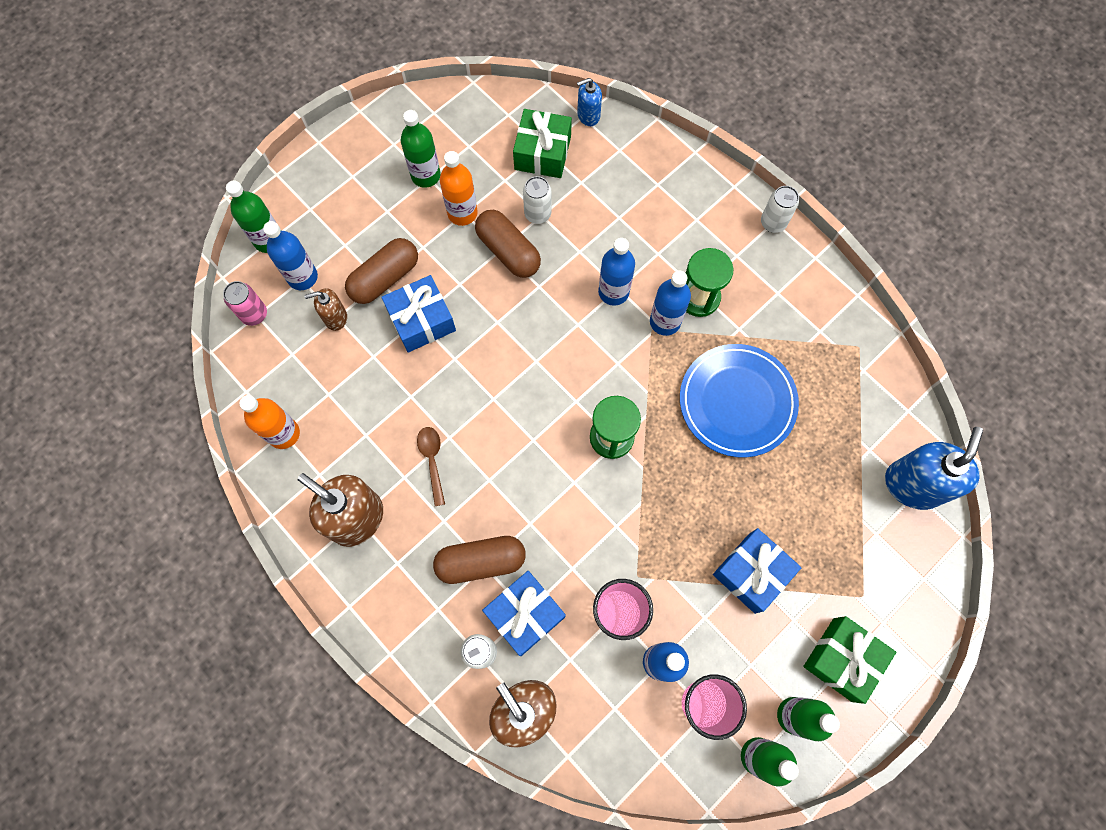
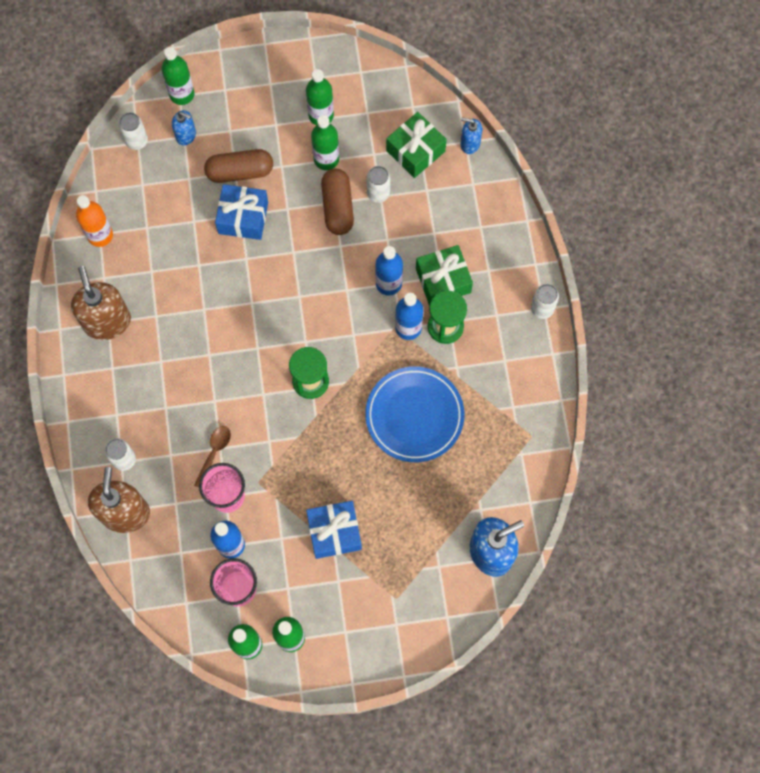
camera: 35 degrees right, 0 degrees up
pink can [223,281,267,326] -> white can [119,112,148,150]
blue bottle [263,221,318,290] -> blue soap dispenser [172,110,196,146]
brown soap dispenser [304,288,347,331] -> none
brown spoon [417,427,445,506] -> brown spoon moved to [194,426,231,488]
brown capsule [433,536,526,584] -> none
orange bottle [440,151,478,226] -> green bottle [311,115,339,170]
blue gift [482,571,566,656] -> none
green gift [803,616,896,704] -> green gift moved to [416,245,473,306]

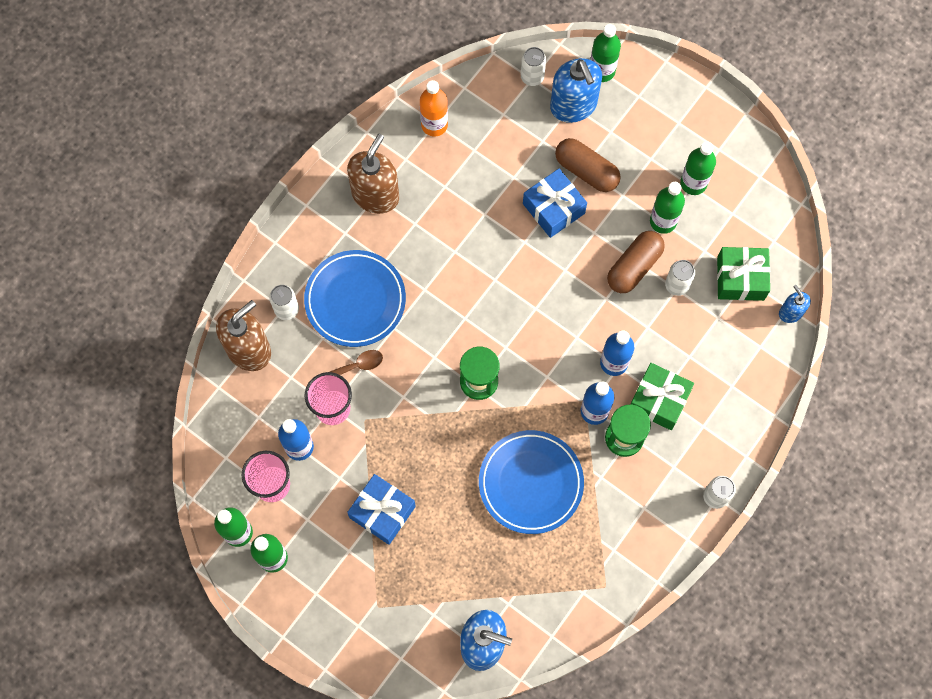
camera: 45 degrees right, 0 degrees up
blue soap dispenser [172,110,196,146] -> blue soap dispenser [550,58,602,123], size x1.91
none -> blue plate [304,250,406,347]

